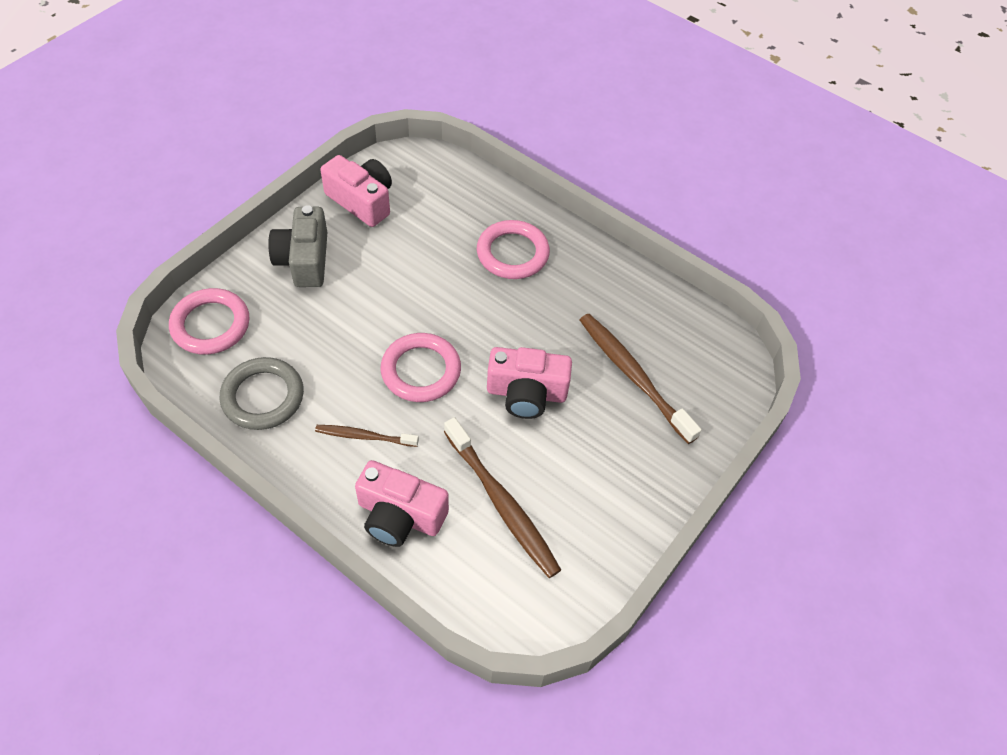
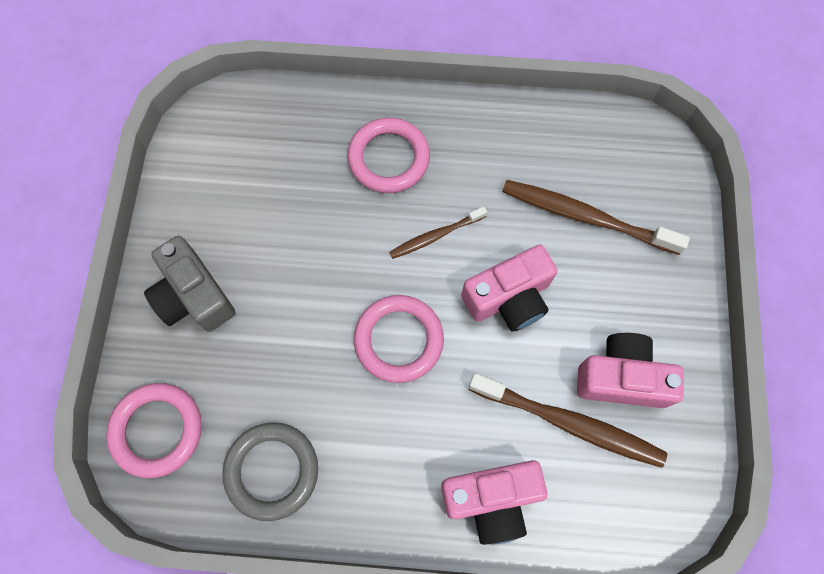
camera: 30 degrees left, 15 degrees up
brown toothbrush [315,425,419,447] -> brown toothbrush moved to [389,206,487,259]
pink camera [321,155,392,227] -> pink camera moved to [577,333,684,408]

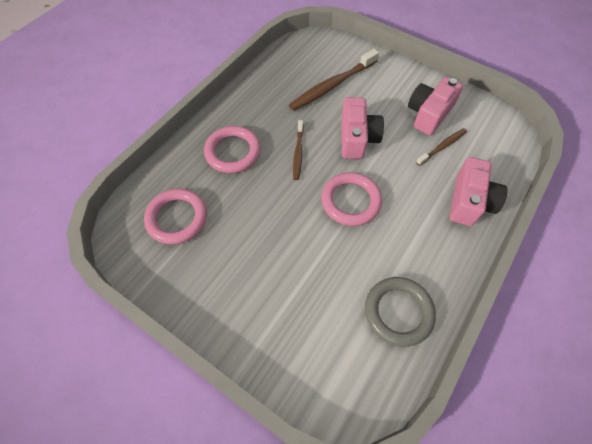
camera: 60 degrees left, 10 degrees down
pink ring [106,383,202,478] -> pink ring moved to [144,188,207,245]
grey camera [144,236,235,332] -> none
brown toothbrush [469,373,667,468] -> brown toothbrush [416,128,467,166], size x0.56

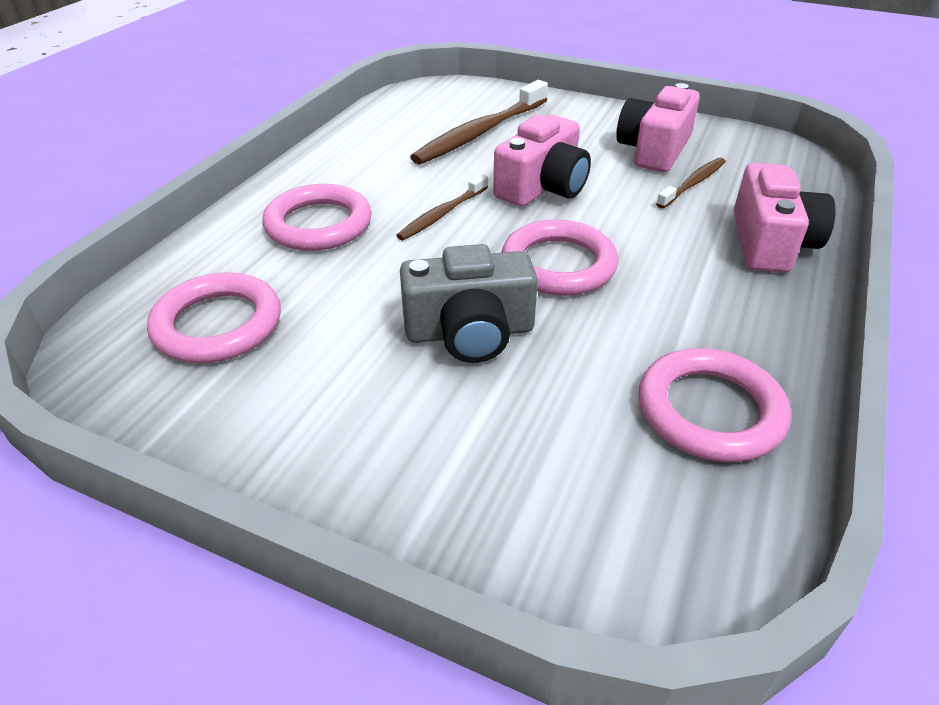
camera: 10 degrees left, 20 degrees down
brown toothbrush [293,120,304,180] -> brown toothbrush turned 45 degrees clockwise [396,174,488,240]
pink camera [341,97,384,159] -> pink camera turned 45 degrees clockwise [493,115,591,207]
grey ring [365,277,436,347] -> pink ring [639,348,791,462]
none -> grey camera [400,244,538,363]

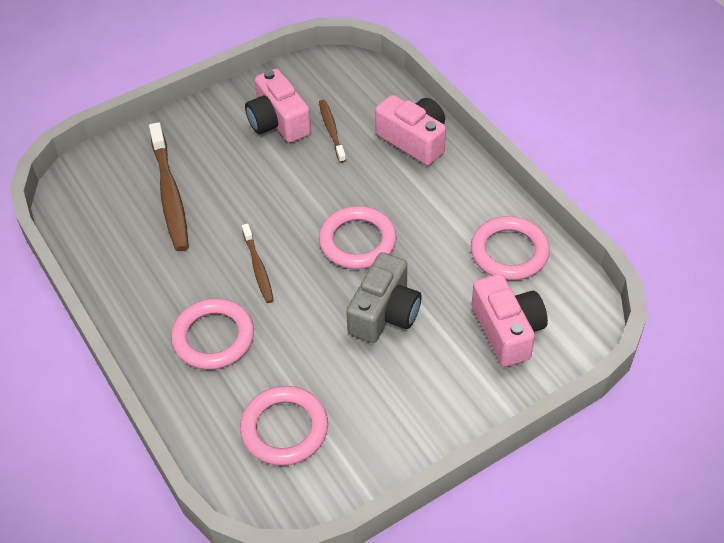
camera: 55 degrees left, 10 degrees up
pink camera [493,115,591,207] -> pink camera moved to [472,274,548,367]

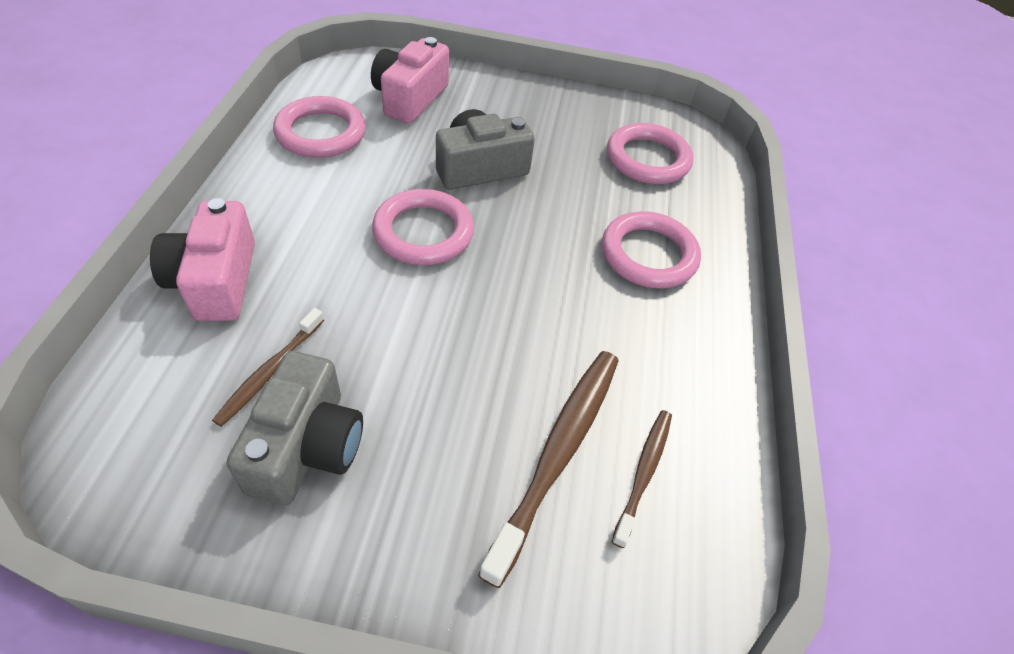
camera: 145 degrees left, 0 degrees up
brown toothbrush [242,224,274,303] -> brown toothbrush moved to [612,410,672,548]
pink camera [245,69,311,143] -> grey camera [227,351,363,505]

